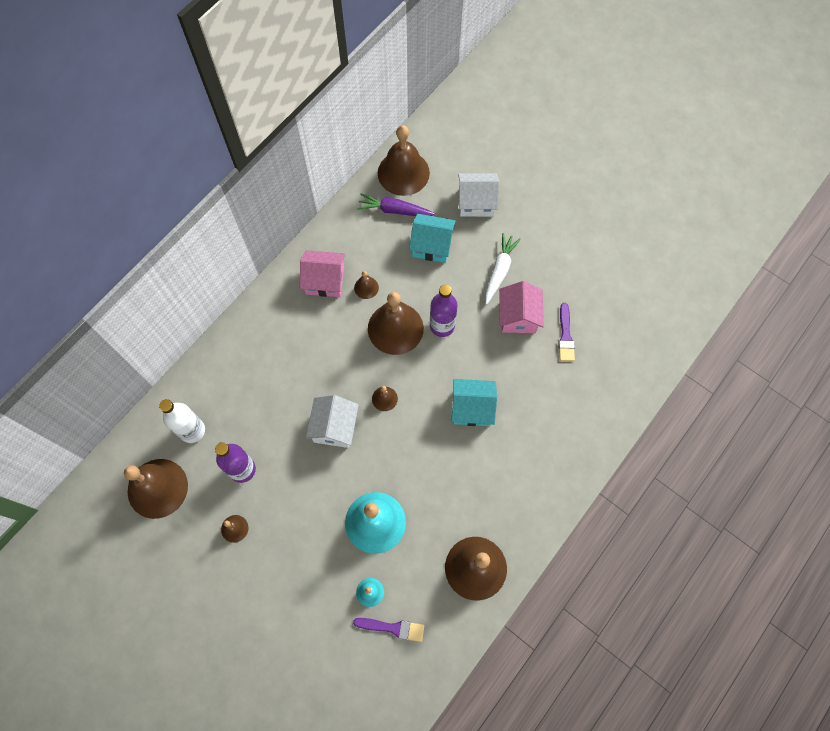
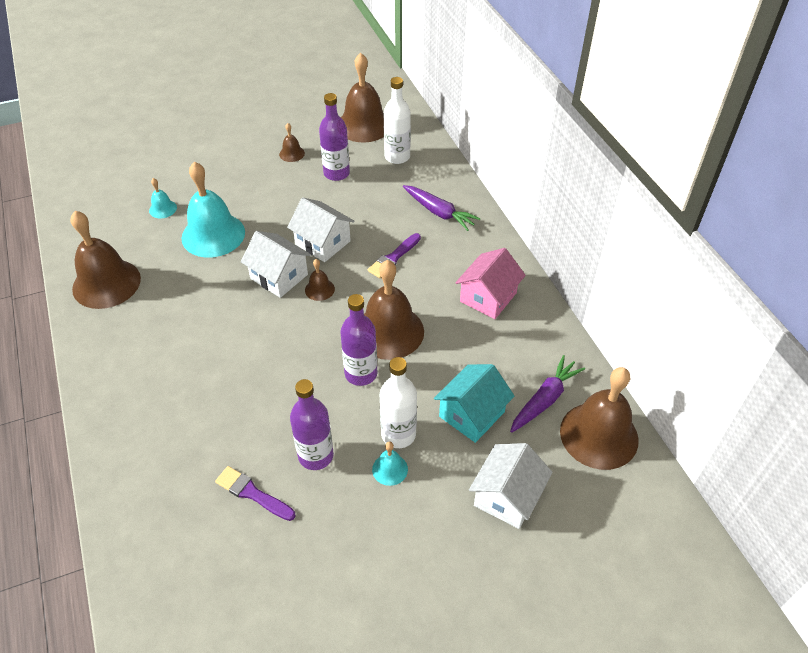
camera: 120 degrees right, 20 degrees down
purple brush [353,618,424,642] -> purple brush moved to [368,233,421,278]
brown bell [354,271,379,299] -> none
turquoise house [451,379,497,426] -> none
white carrot [485,233,521,304] -> turquoise bell [372,442,408,486]
pink house [499,281,544,333] -> purple bottle [290,379,334,470]
none -> white house [241,231,311,298]
none -> white bottle [380,357,417,448]
none -> purple carrot [403,185,481,231]

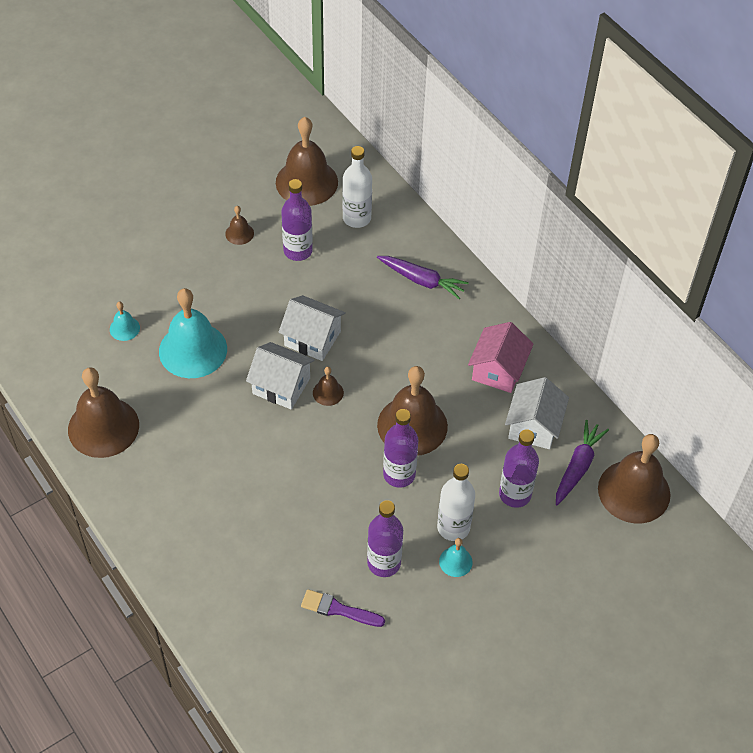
camera: 15 degrees left, 5 degrees up
purple brush [368,233,421,278] -> none
turquoise house [434,364,514,443] -> purple bottle [499,429,539,508]
white house [469,443,553,529] -> white house moved to [505,377,569,449]

